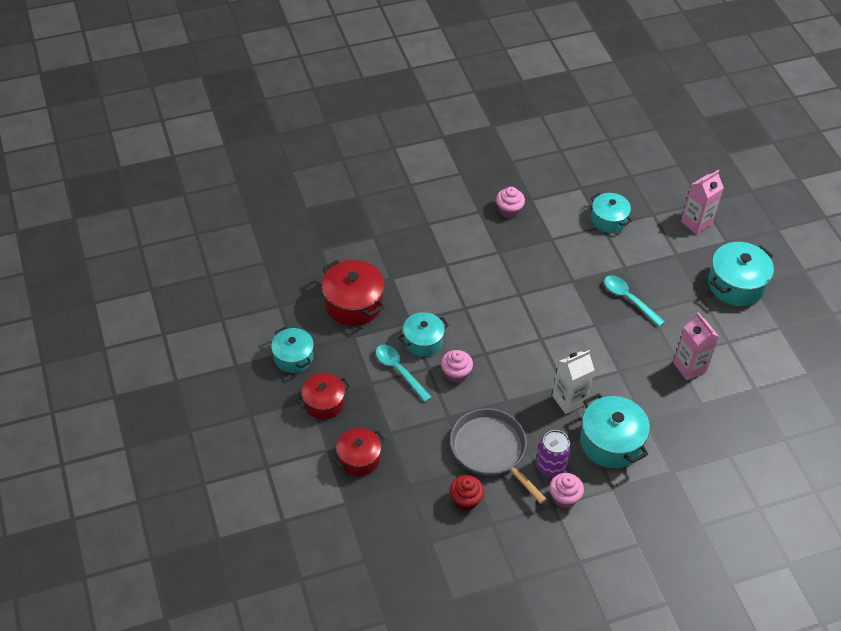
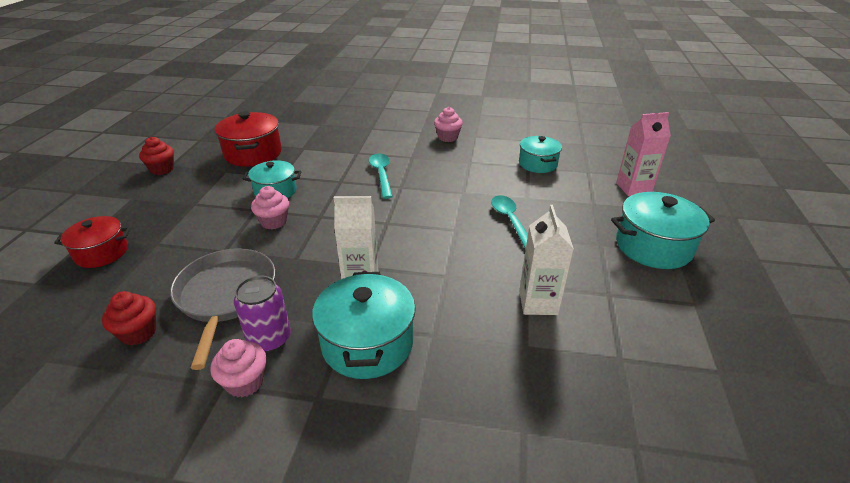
camera: 30 degrees right, 15 degrees down
turquoise pot [271,327,314,373] -> red cupcake [139,137,174,175]
red pot [297,373,350,419] -> none
turquoise spoon [376,345,432,402] -> turquoise spoon moved to [369,153,393,199]
pink carton [673,312,719,380] -> white carton [519,205,574,315]

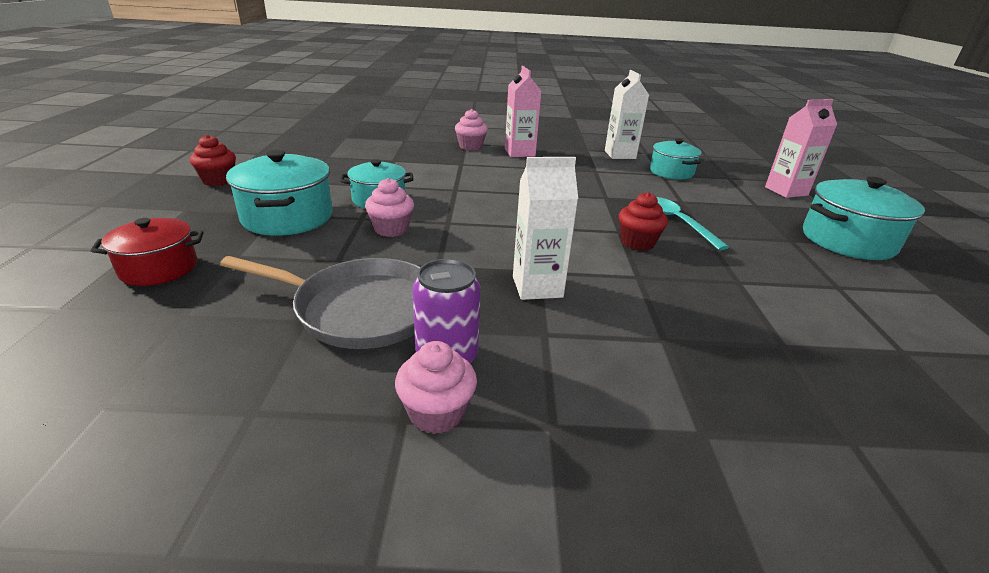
camera: 10 degrees left, 5 degrees down
red cupcake [102,291,156,346] -> red cupcake moved to [619,192,668,251]
grey pan [170,248,275,370] -> grey pan turned 120 degrees clockwise [220,256,420,349]
red pot [215,111,282,167] -> none
turquoise pot [312,272,416,379] -> turquoise pot moved to [226,150,333,236]
turquoise spoon [369,153,393,199] -> none
pink cupcake [434,107,463,142] -> pink cupcake moved to [455,109,488,150]
white carton [519,205,574,315] -> white carton moved to [605,70,649,159]
none -> pink carton [505,66,541,157]

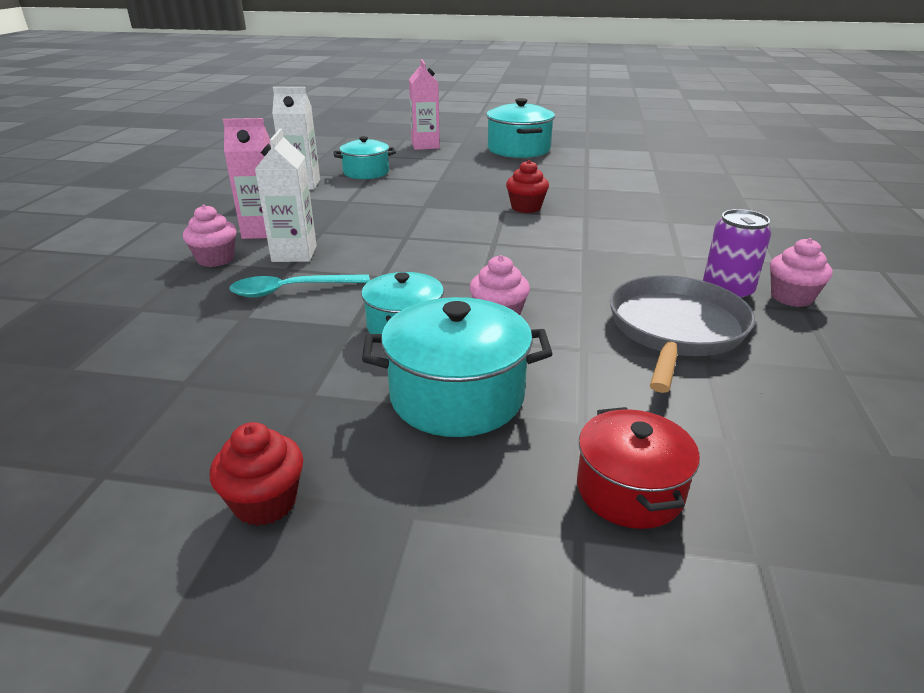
camera: 80 degrees left, 0 degrees up
white carton [513,157,578,300] -> white carton moved to [255,129,317,262]
turquoise spoon [657,197,729,250] -> turquoise spoon moved to [229,274,370,297]

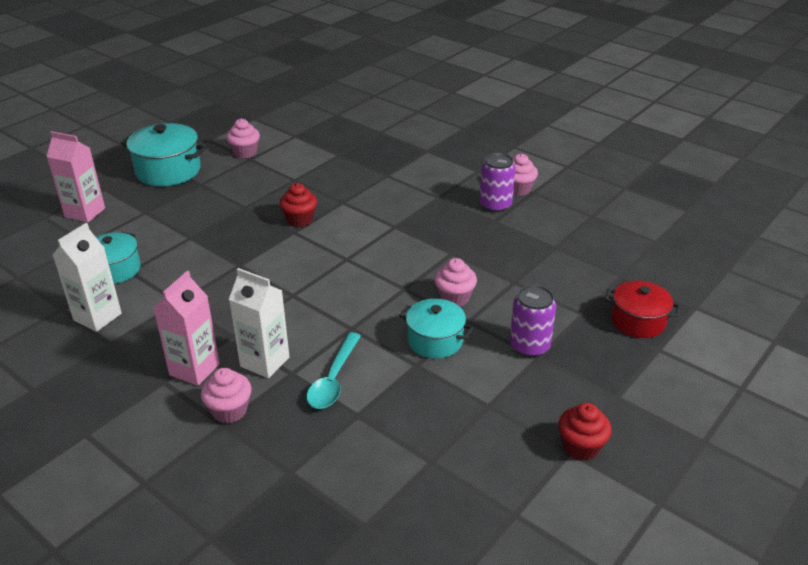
camera: 60 degrees left, 5 degrees up
turquoise pot [362,297,552,437] -> purple can [510,285,556,357]
grey pan [610,275,755,393] -> none
none -> pink cupcake [226,119,260,158]

